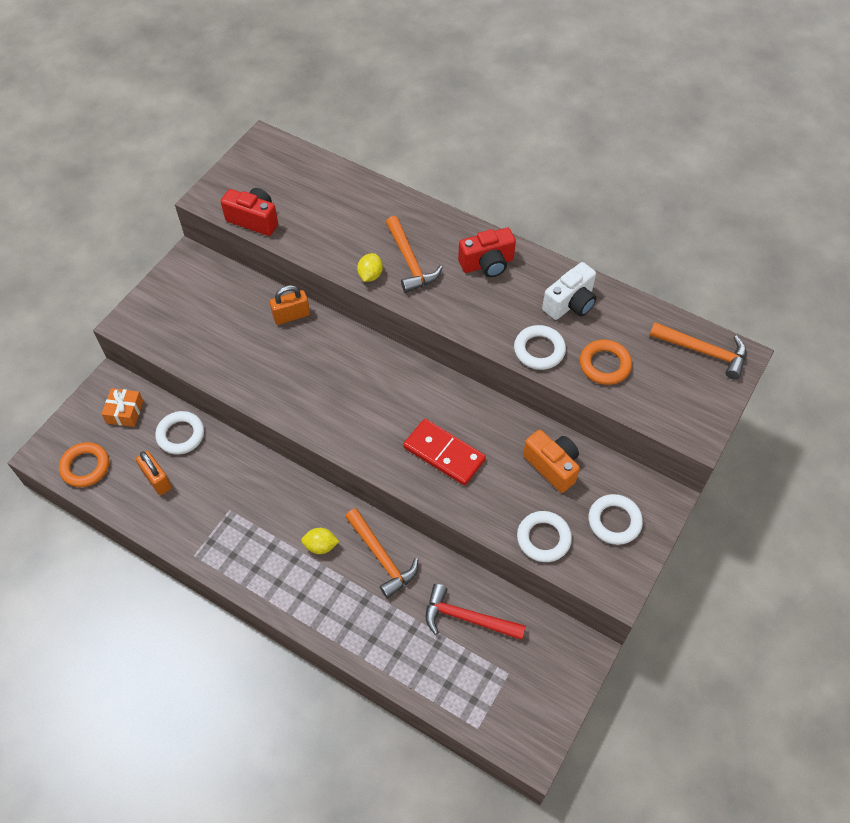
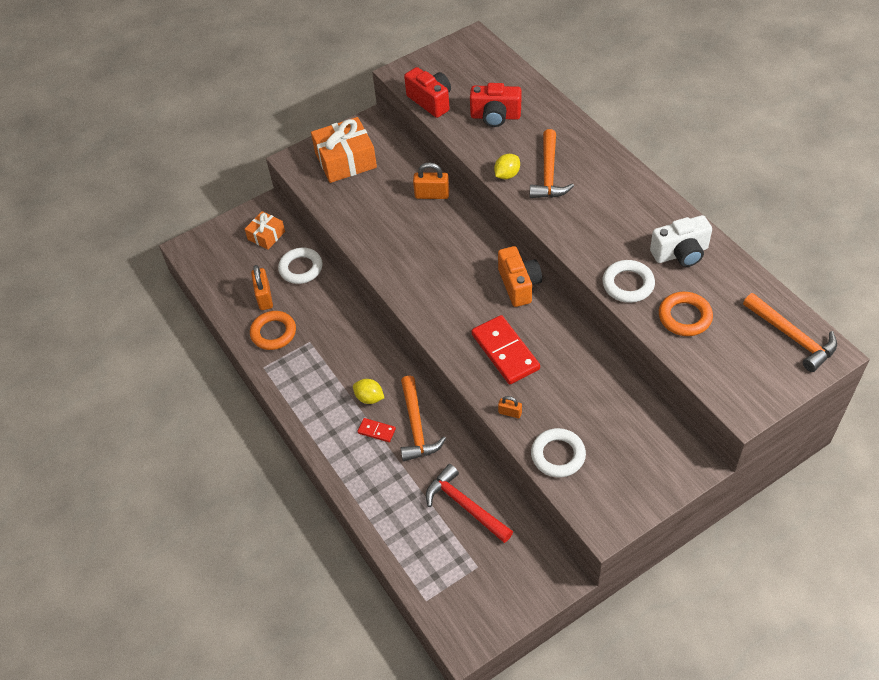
camera: 30 degrees right, 5 degrees down
orange ring [59,442,109,487] -> orange ring moved to [250,311,296,350]
red camera [458,228,516,277] -> red camera moved to [470,83,521,127]
orange camera [523,430,580,493] -> orange camera moved to [498,246,542,307]
white ring [588,494,643,545] -> none
none -> orange gift [311,117,377,183]
none -> red domino [357,418,396,442]
none -> orange padlock [498,396,522,418]

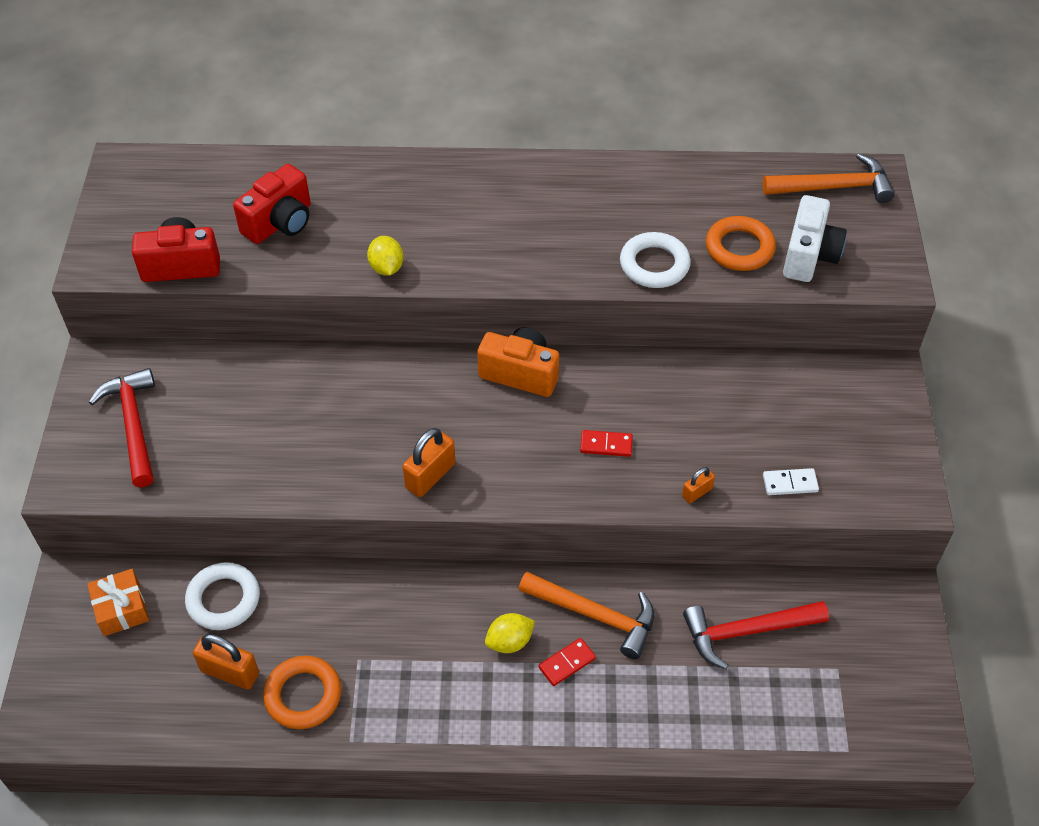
camera: 60 degrees left, 0 degrees up
orange gift [311,117,377,183] -> red hammer [89,368,155,487]
orange padlock [413,162,449,199] -> orange padlock moved to [403,428,455,497]
red domino [471,315,540,384] -> red domino [580,430,633,457], size x0.48
orange hammer [530,129,574,198] -> none
white ring [531,428,586,477] -> white domino [763,468,819,495]
white camera [650,215,712,267] -> white camera moved to [783,195,847,282]

